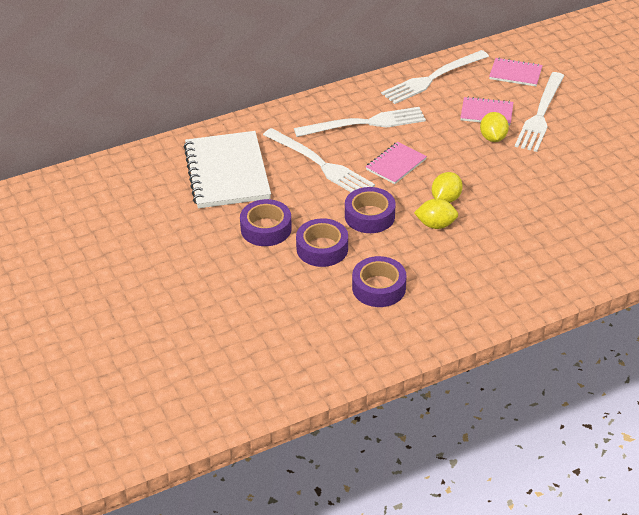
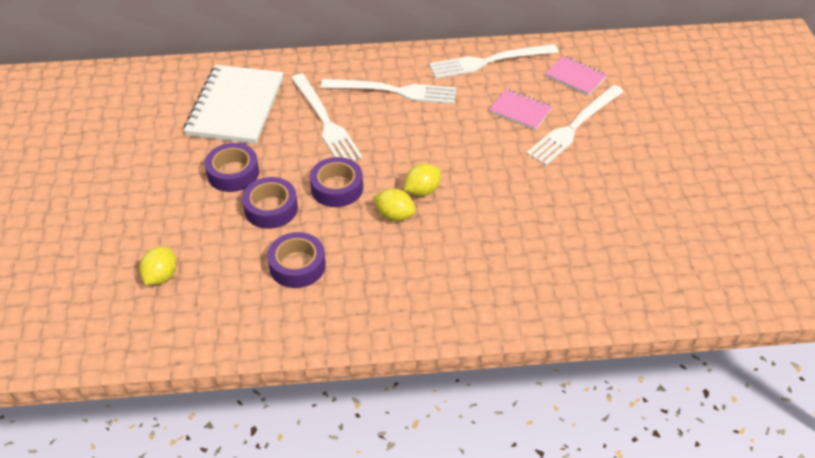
camera: 20 degrees right, 5 degrees up
pink notebook [366,142,427,184] -> none
yellow lemon [480,112,509,142] -> yellow lemon moved to [139,247,176,285]

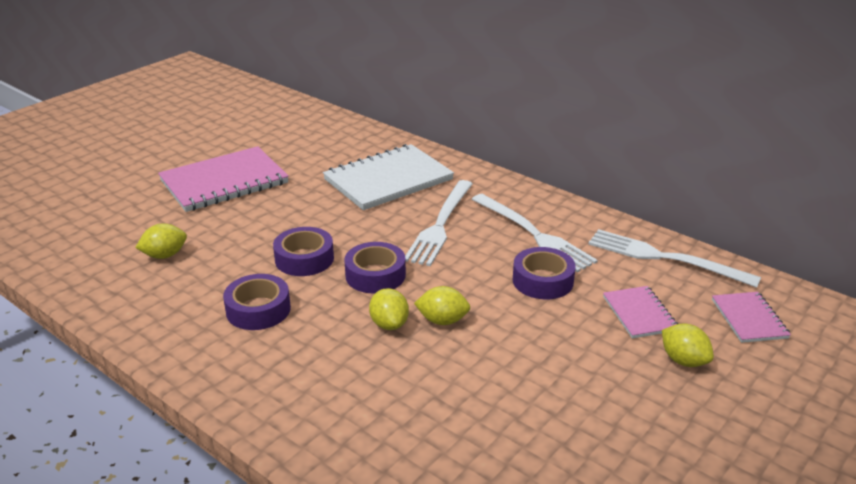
camera: 45 degrees right, 15 degrees down
purple tape [205,143,259,192] -> purple tape moved to [513,247,576,299]
white fork [526,85,624,166] -> yellow lemon [662,324,714,367]
none -> pink notebook [158,146,289,212]

